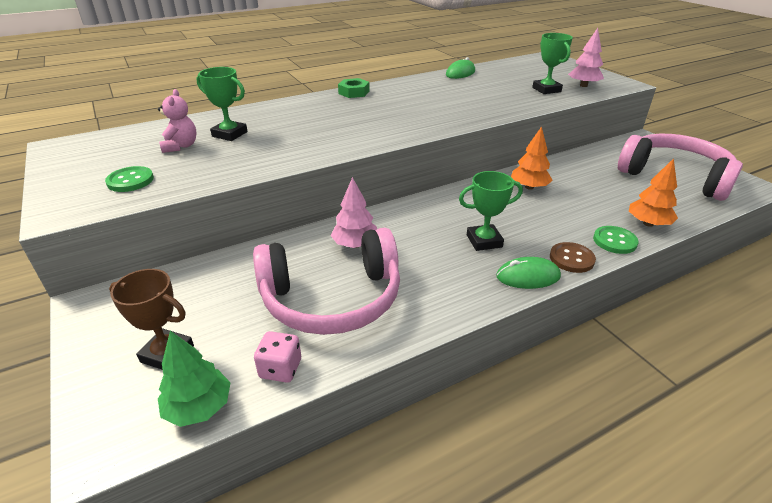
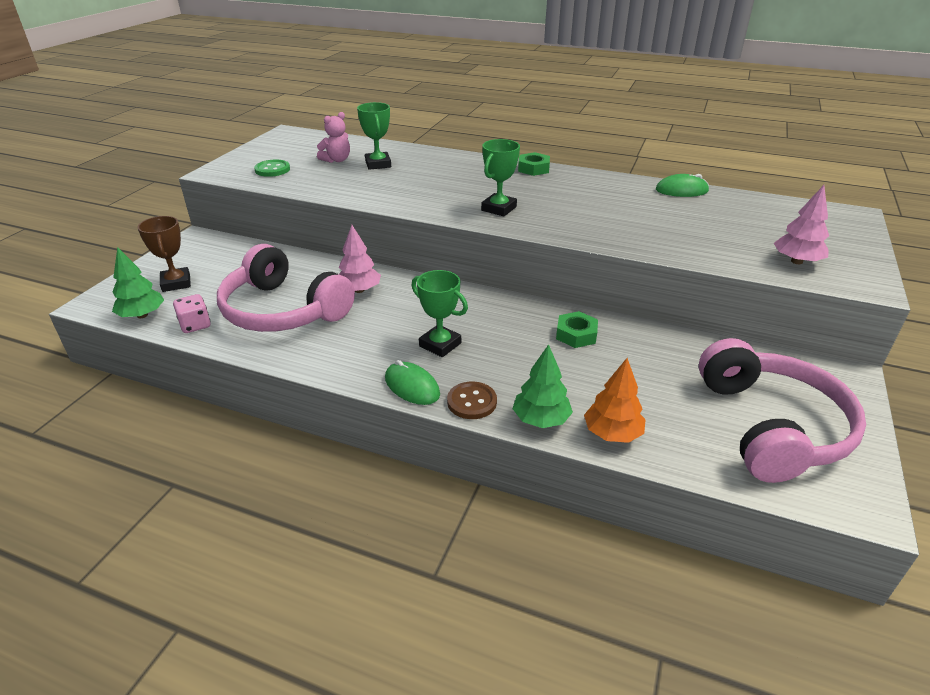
camera: 50 degrees right, 0 degrees up
orange tree [511,126,553,190] -> green nut [556,311,598,348]
green trophy [532,33,573,94] -> green trophy moved to [481,139,520,216]
green button [593,226,639,254] -> green tree [512,344,573,428]

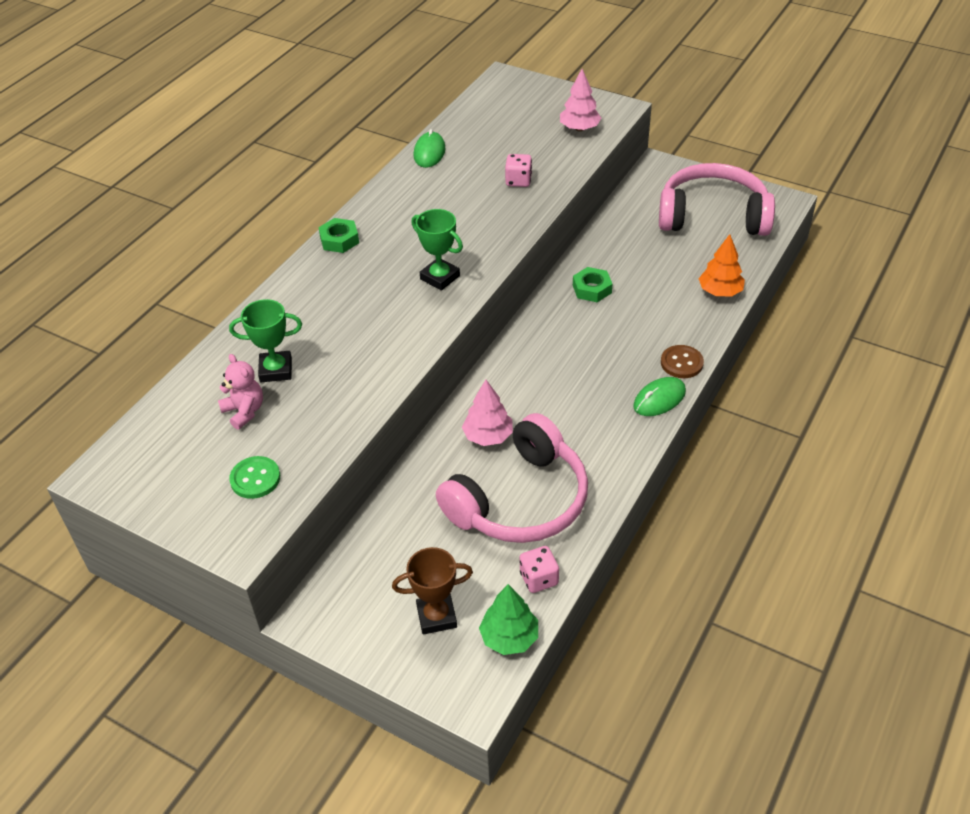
camera: 80 degrees left, 10 degrees up
green trophy [411,270,468,357] -> none
green tree [512,344,573,428] -> none
none -> pink dice [505,154,532,187]

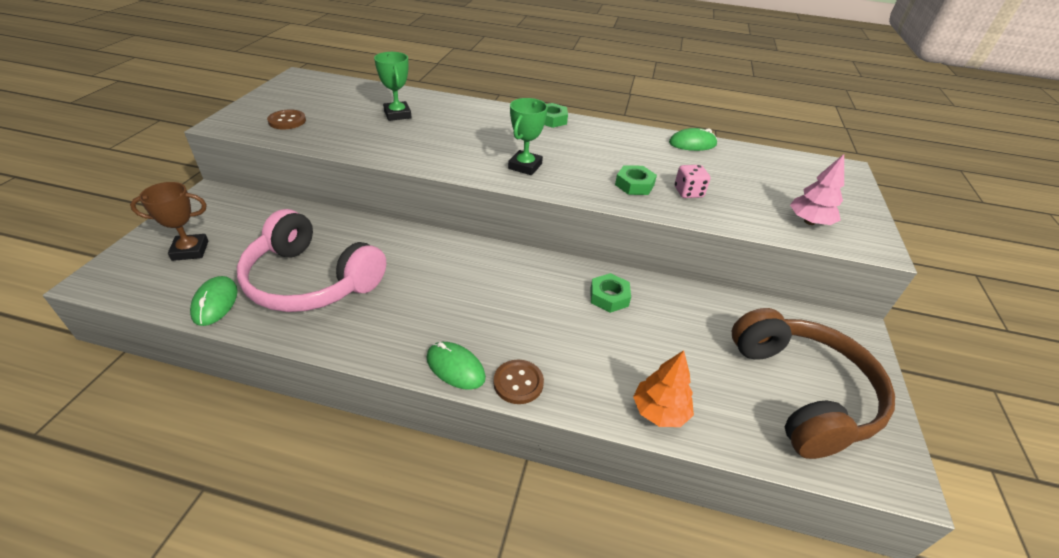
camera: 70 degrees right, 5 degrees down
pink teddy bear [218,354,263,430] -> none
green button [229,456,280,499] -> brown button [267,109,306,129]
brown trophy [392,547,473,634] -> brown trophy turned 75 degrees counterclockwise [130,182,208,261]
pink tree [462,380,513,446] -> none
green tree [479,584,538,655] -> none
pink dice [520,546,559,593] -> green mouse [190,276,238,326]
pink headphones [659,163,775,236] -> brown headphones [732,308,895,459]
none -> green nut [615,165,657,195]

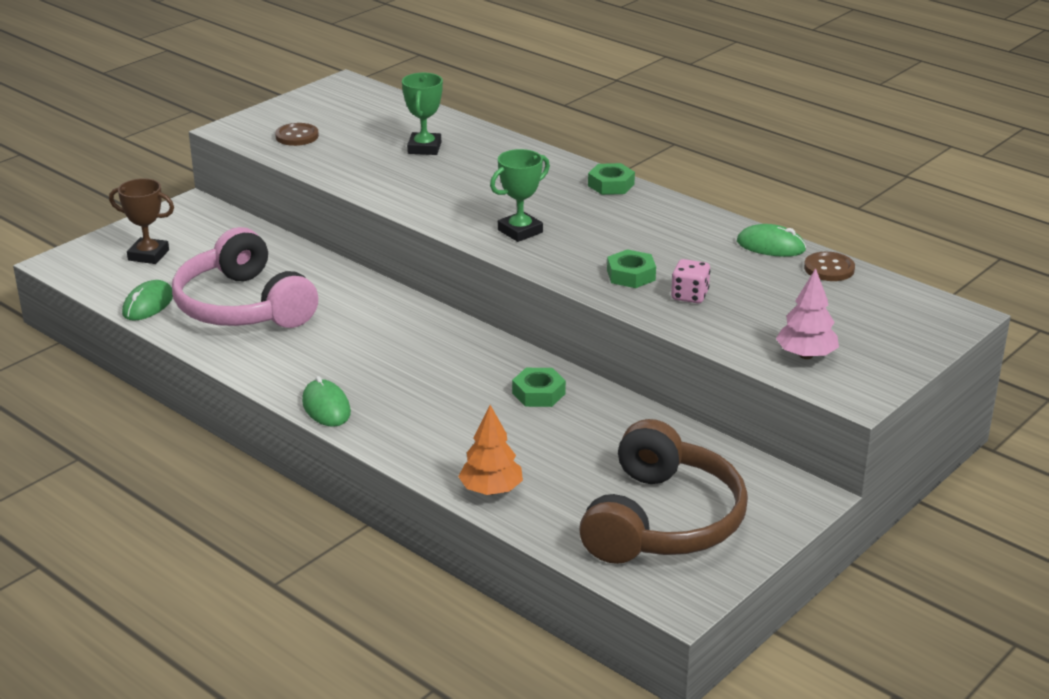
camera: 30 degrees right, 10 degrees down
brown button [494,360,544,404] -> brown button moved to [804,252,855,281]

